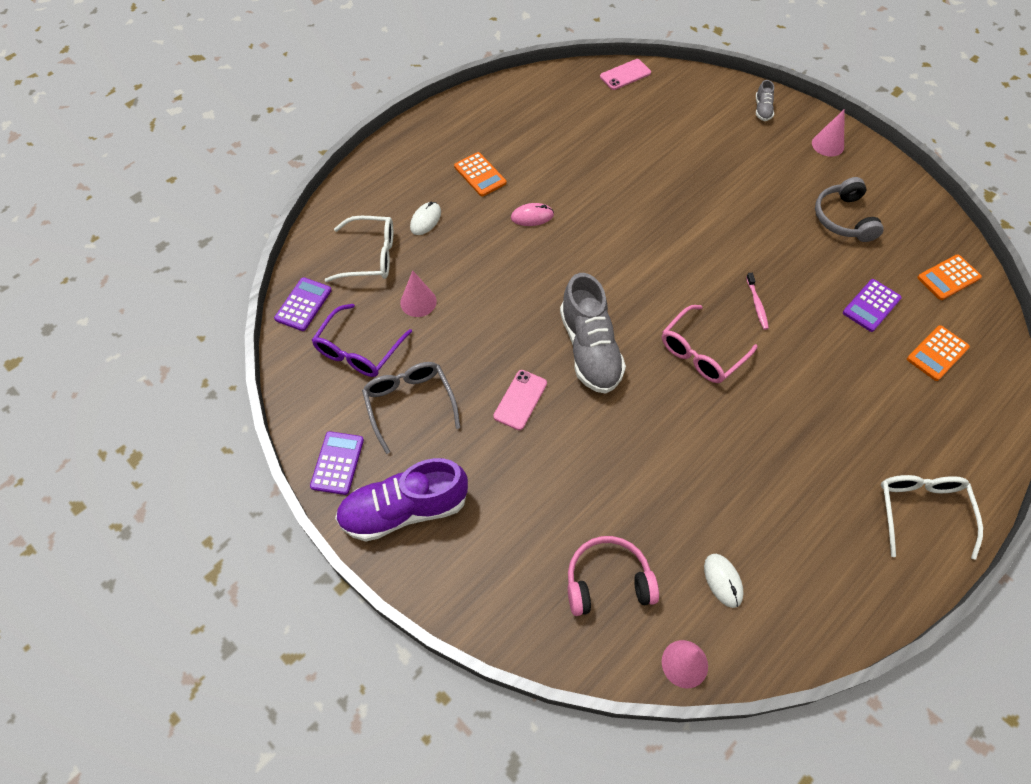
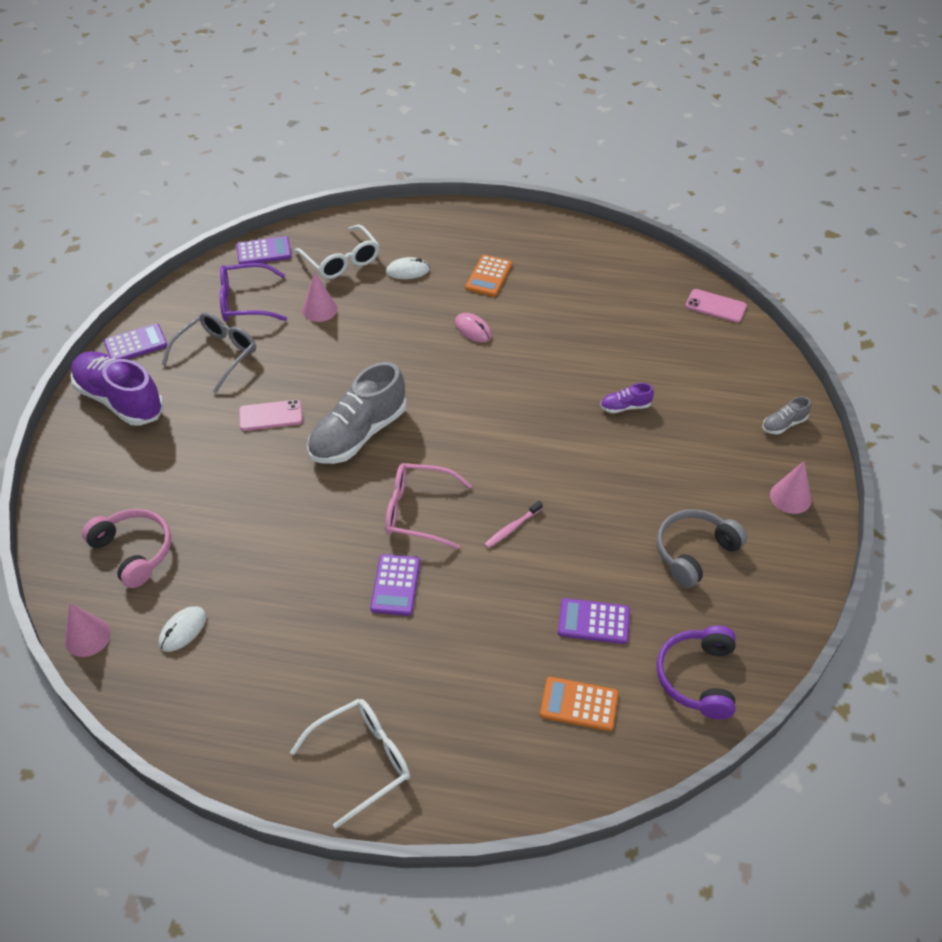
camera: 55 degrees right, 10 degrees down
orange calculator [917,254,982,300] -> purple headphones [657,626,736,719]
none -> purple calculator [370,554,420,616]
none -> purple shoe [600,383,654,413]

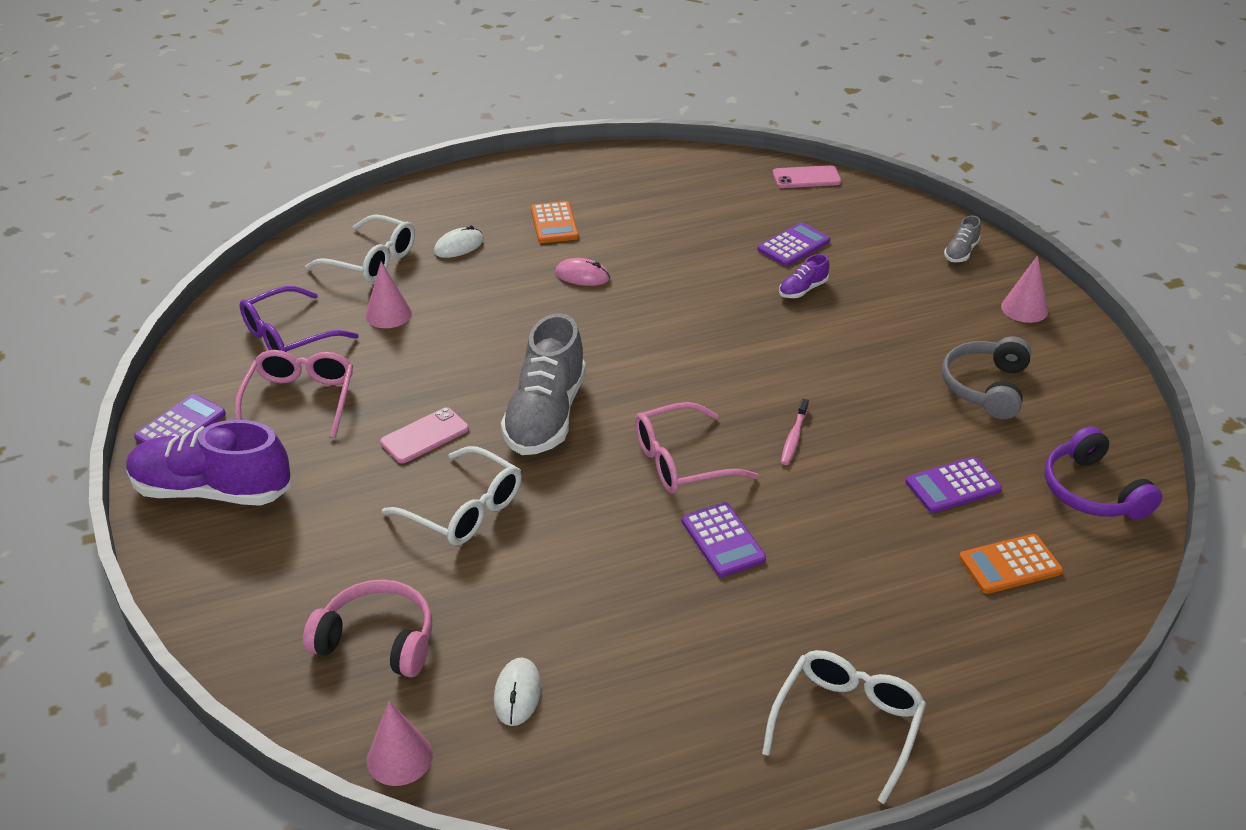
camera: 30 degrees left, 10 degrees down
grey glasses [161,312,256,393] -> pink glasses [235,350,353,438]
purple calculator [236,236,292,264] -> purple calculator moved to [757,222,830,266]
none -> white glasses [382,446,522,545]

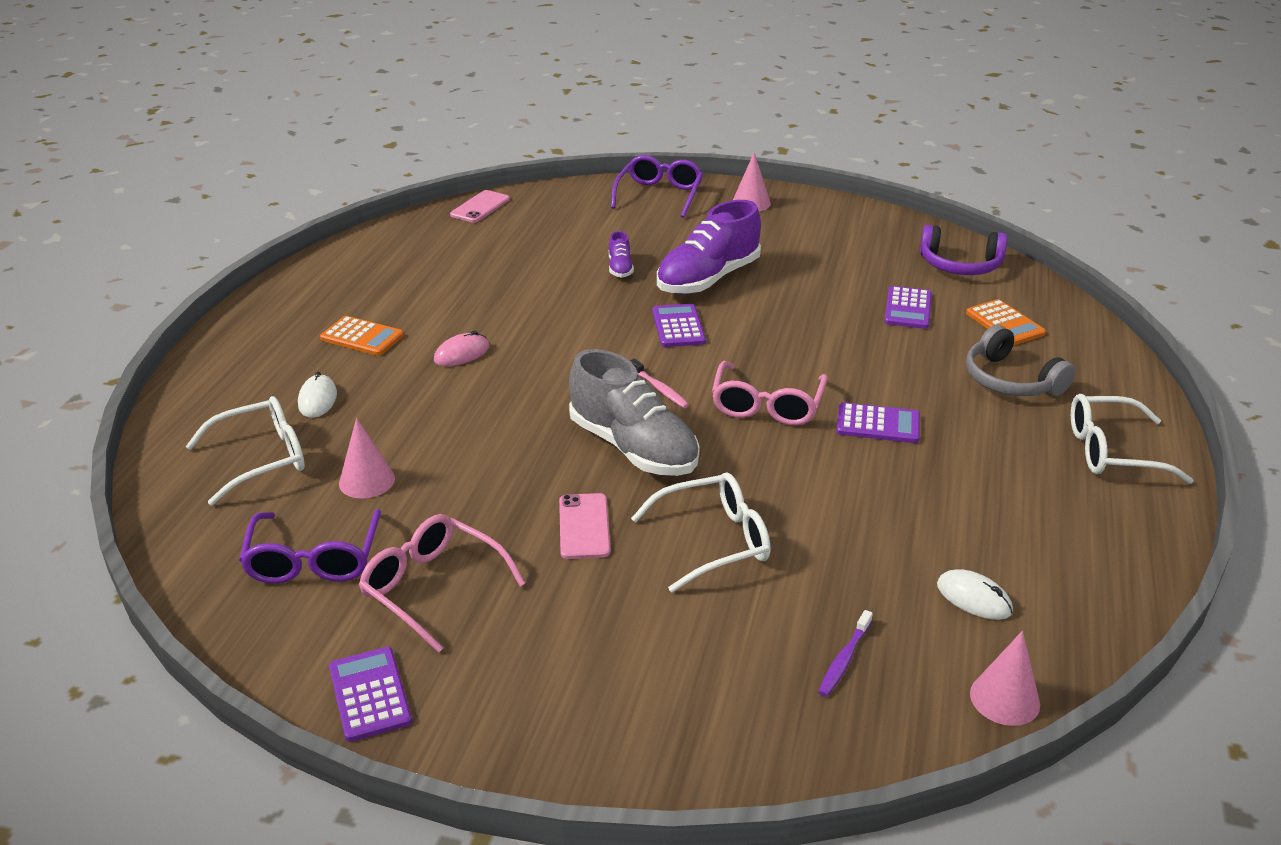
camera: 55 degrees left, 5 degrees down
purple shoe [126,420,291,506] -> purple shoe moved to [657,200,761,294]
pink headphones [303,579,432,677] -> purple toothbrush [818,610,873,697]
purple calculator [757,222,830,266] -> purple calculator moved to [652,304,706,347]
white glasses [762,650,926,804] -> white glasses turned 60 degrees counterclockwise [1071,394,1194,484]
pink toothbrush [781,399,809,465] -> pink toothbrush moved to [630,359,689,408]
grey headphones [942,336,1031,419] -> grey headphones moved to [966,325,1075,396]
grey shoe [944,215,981,262] -> purple glasses [611,155,703,218]
orange calculator [959,534,1063,594] -> orange calculator turned 45 degrees counterclockwise [966,299,1046,345]

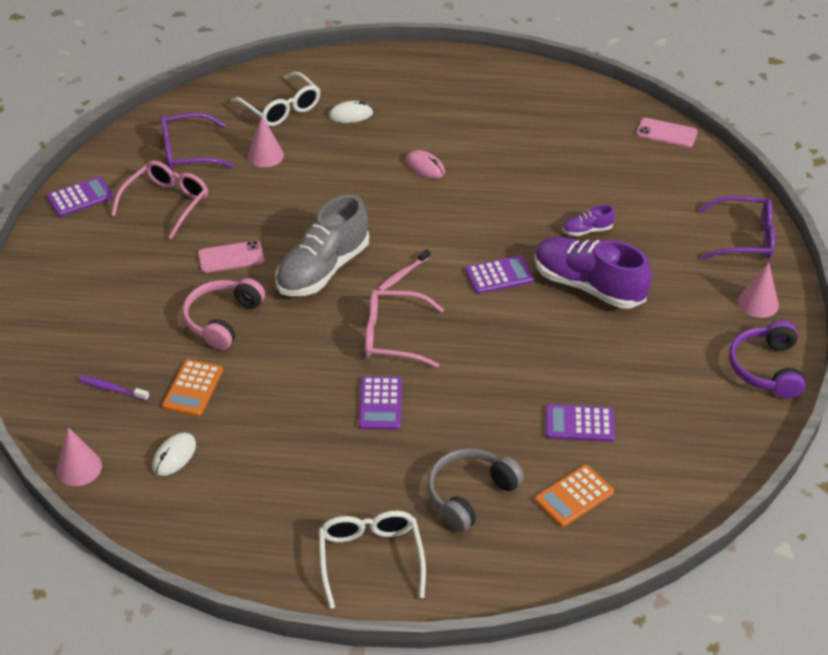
camera: 80 degrees right, 10 degrees up
orange calculator [320,316,404,356] -> orange calculator moved to [162,359,223,417]
white glasses [631,473,770,593] -> pink headphones [182,278,265,350]
purple headphones [920,225,1007,275] -> purple headphones moved to [729,320,806,399]

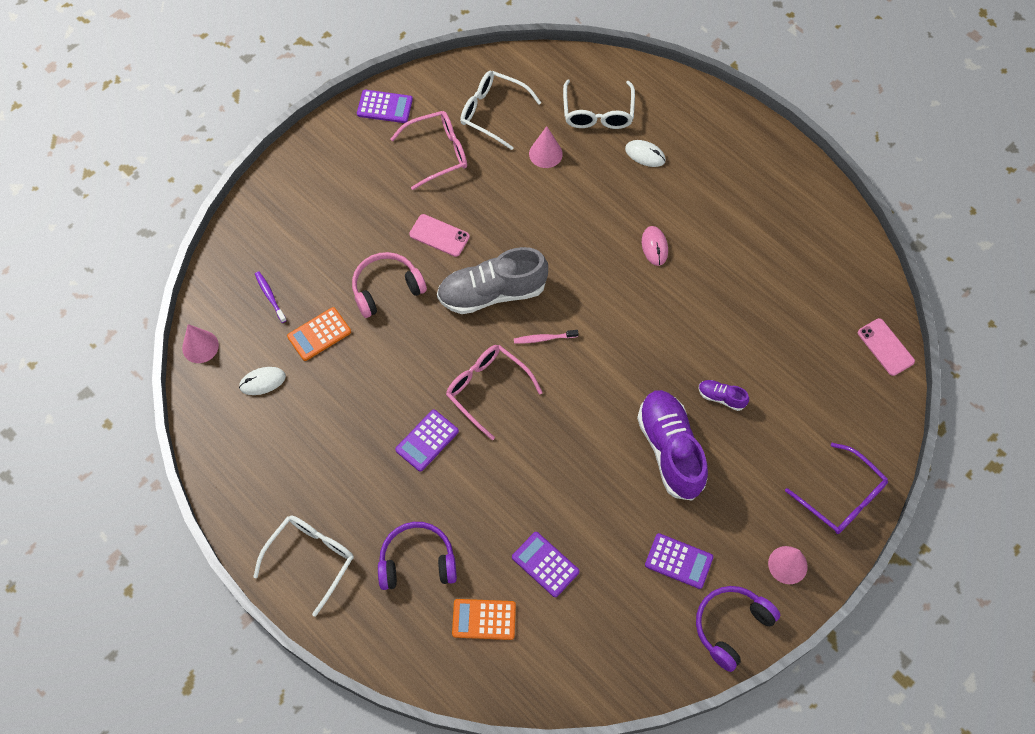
camera: 40 degrees right, 20 degrees up
purple glasses [161,113,234,171] -> white glasses [460,71,541,150]
grey headphones [427,448,524,532] -> purple headphones [378,522,457,590]
purple calculator [465,255,534,294] -> purple calculator moved to [645,533,713,589]

